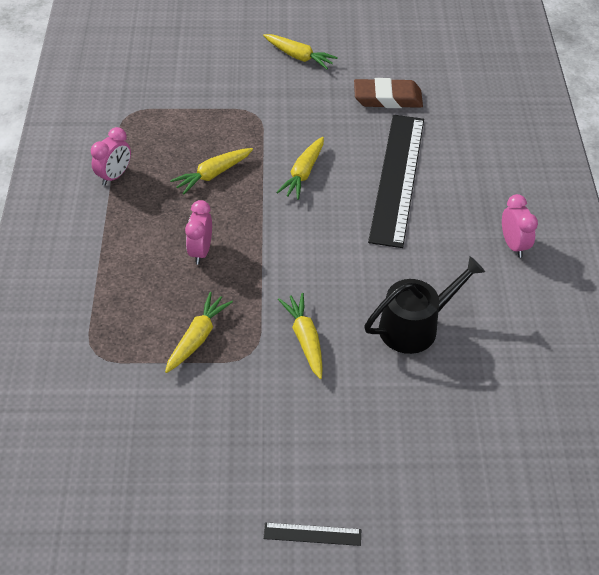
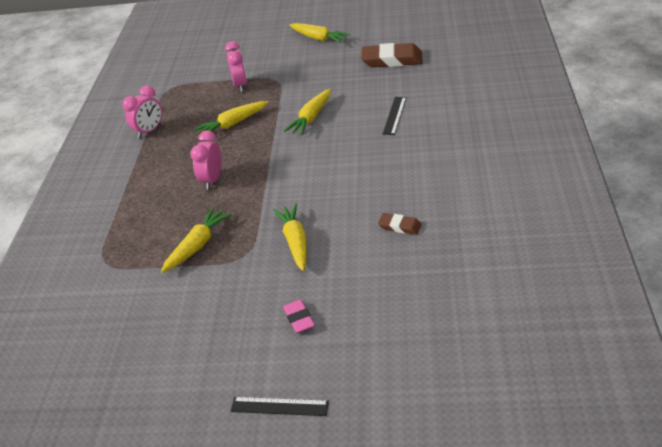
camera: 10 degrees right, 10 degrees down
black watering can [364,257,485,354] -> brown eraser [378,213,421,235]
black ruler [368,115,424,248] -> black ruler [383,97,406,135], size x0.40
pink clock [502,194,538,258] -> pink clock moved to [225,42,247,92]
none -> pink eraser [283,300,315,333]

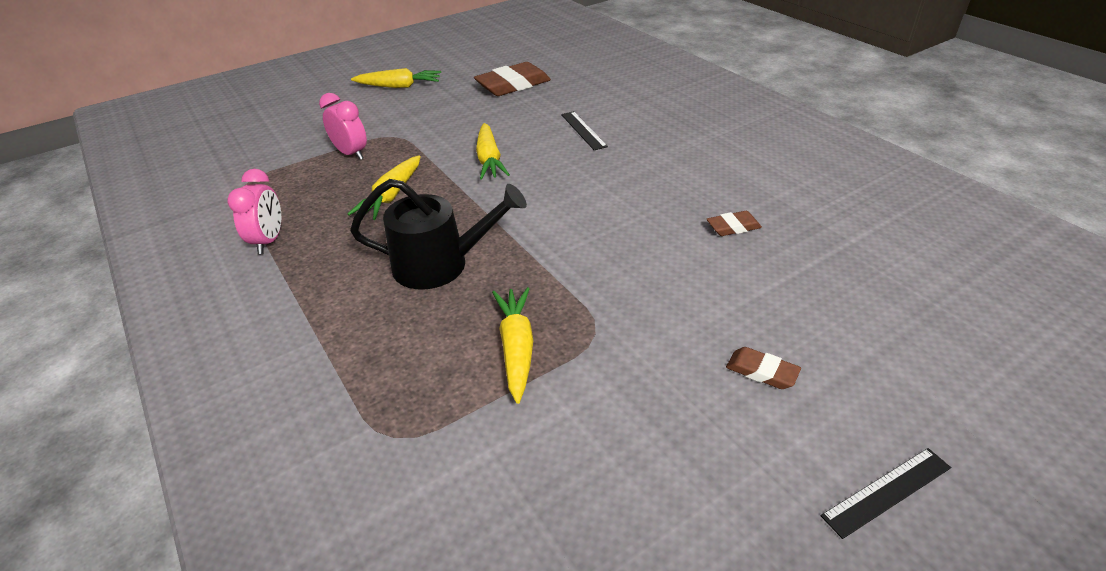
camera: 40 degrees left, 0 degrees up
pink clock [190,130,222,190] -> black watering can [350,179,527,290]
yellow carrot [273,203,307,271] -> none
pink eraser [283,300,315,333] -> brown eraser [726,347,801,389]

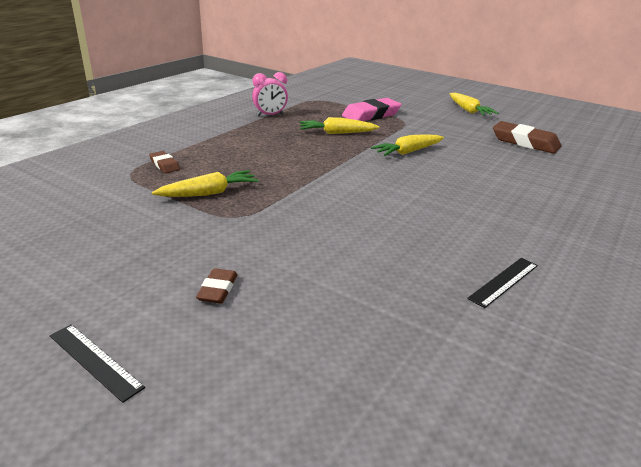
camera: 65 degrees right, 10 degrees down
pink clock [319,93,367,160] -> pink eraser [342,98,402,121]
black watering can [350,179,527,290] -> none
black ruler [561,111,608,150] -> black ruler moved to [467,258,538,308]
brown eraser [707,211,762,236] -> brown eraser moved to [149,151,180,173]

